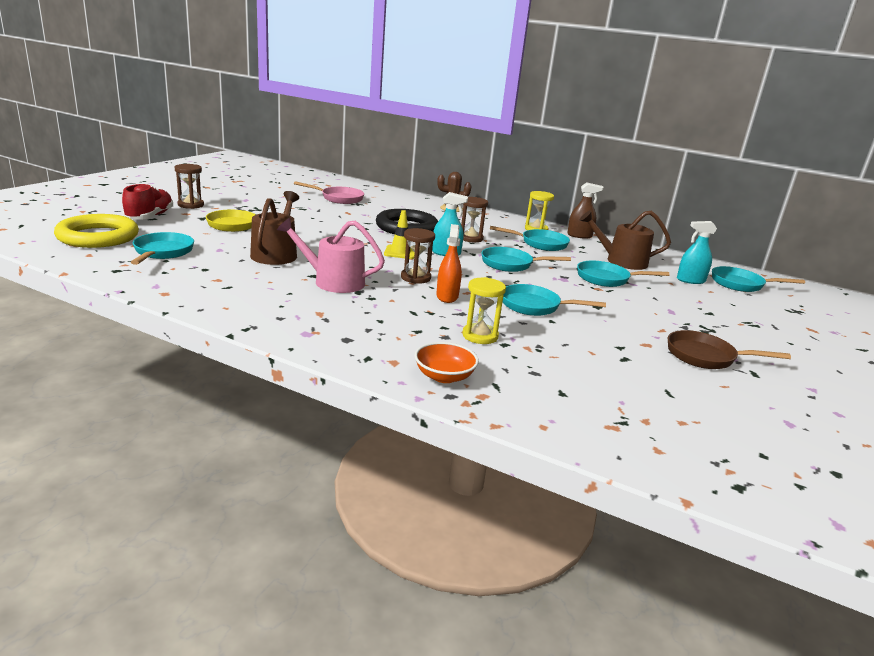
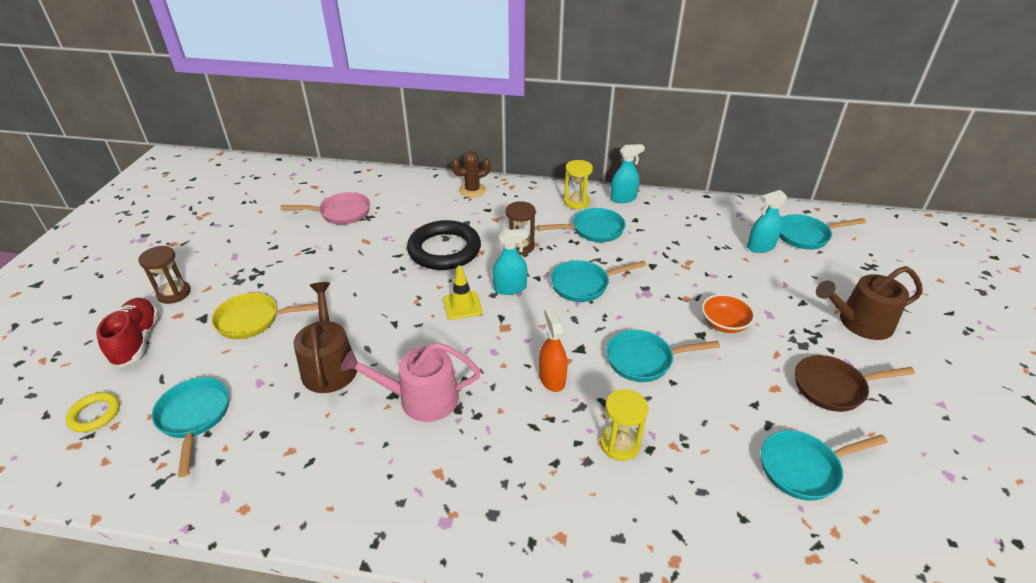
camera: 15 degrees left, 15 degrees up
yellow ring [54,214,139,248] -> yellow ring [66,392,120,432], size x0.49
brown hourglass [401,228,435,284] -> none
orange bowl [415,342,479,383] -> orange bowl moved to [702,294,755,333]
brown spray bottle [567,182,604,239] -> turquoise spray bottle [610,144,645,203]
turquoise pan [577,261,669,287] -> turquoise pan moved to [761,430,888,501]
brown watering can [580,210,671,270] -> brown watering can moved to [816,266,922,340]

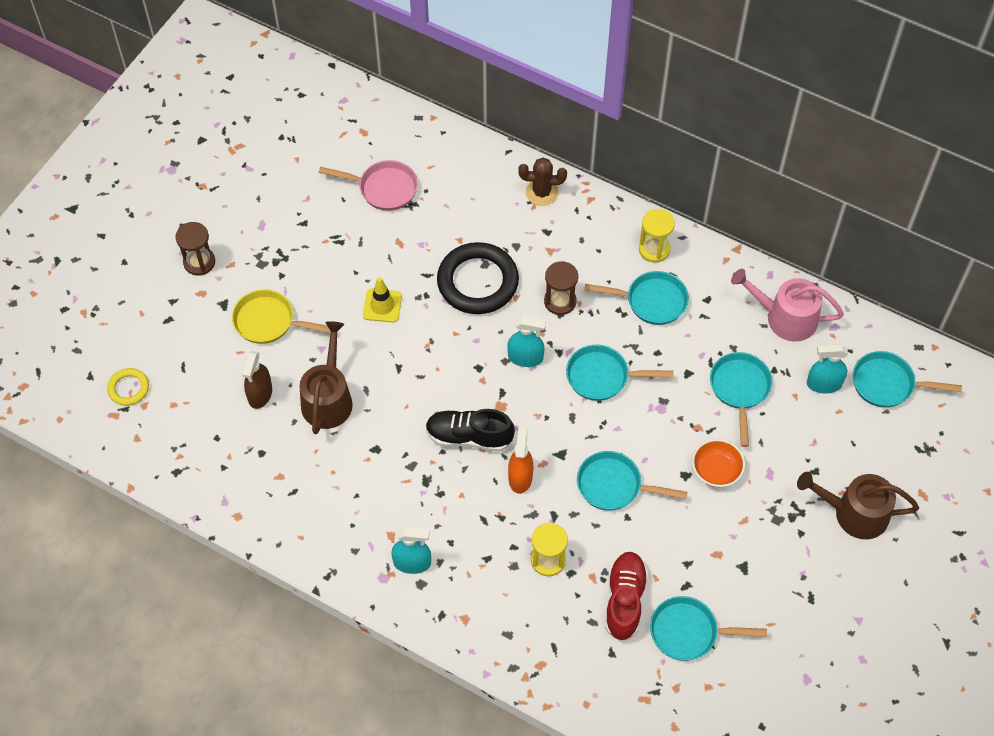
camera: 20 degrees right, 20 degrees up
red shoe [96,298,159,367] -> red shoe moved to [605,552,648,641]
turquoise pan [152,377,229,477] -> turquoise pan moved to [710,352,772,447]
pink watering can [341,342,481,422] -> pink watering can moved to [731,269,844,342]
yellow traffic cone [443,266,482,320] -> yellow traffic cone moved to [363,277,402,323]
turquoise spray bottle [610,144,645,203] -> turquoise spray bottle moved to [391,527,431,574]
brown pan [795,355,915,412] -> none
none -> brown spray bottle [242,351,272,409]
none -> black shoe [426,409,515,452]

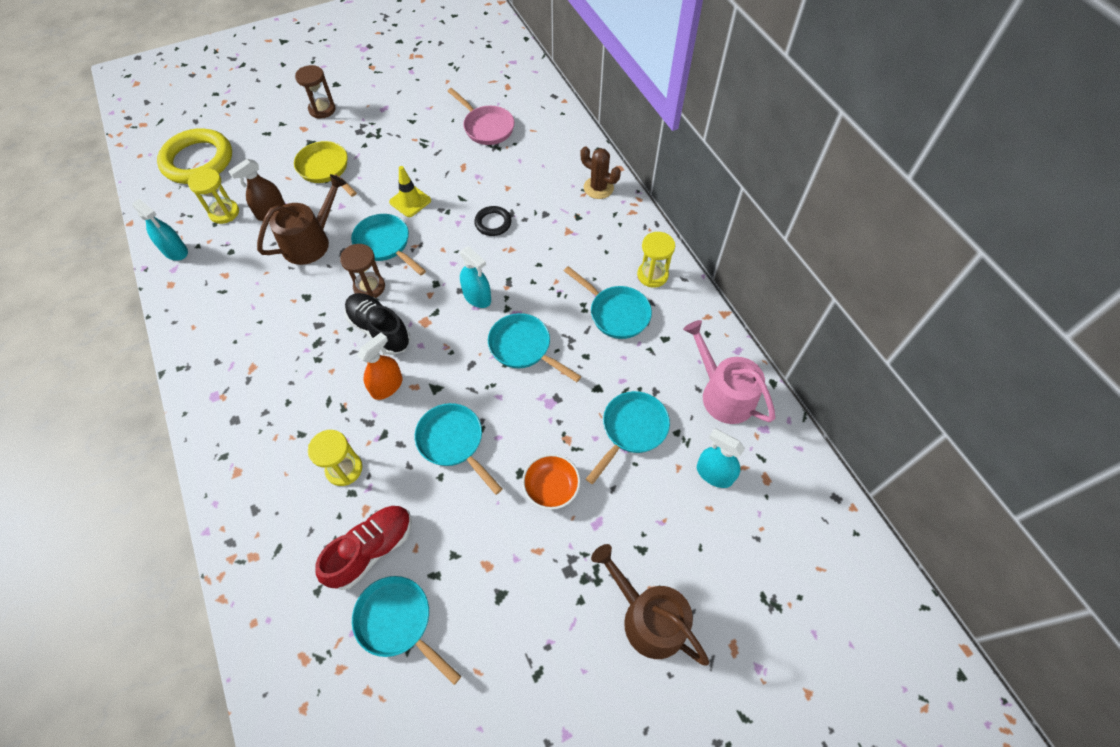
camera: 35 degrees right, 0 degrees up
yellow ring [107,368,149,406] -> yellow ring [157,128,232,184], size x2.03
turquoise spray bottle [391,527,431,574] -> turquoise spray bottle moved to [132,199,188,261]
black ring [437,242,519,314] -> black ring [474,206,512,236], size x0.49
brown hourglass [544,261,578,315] -> brown hourglass moved to [340,244,385,298]
turquoise pan [853,351,962,408] -> turquoise pan moved to [351,214,426,275]
none -> yellow hourglass [188,168,239,224]

